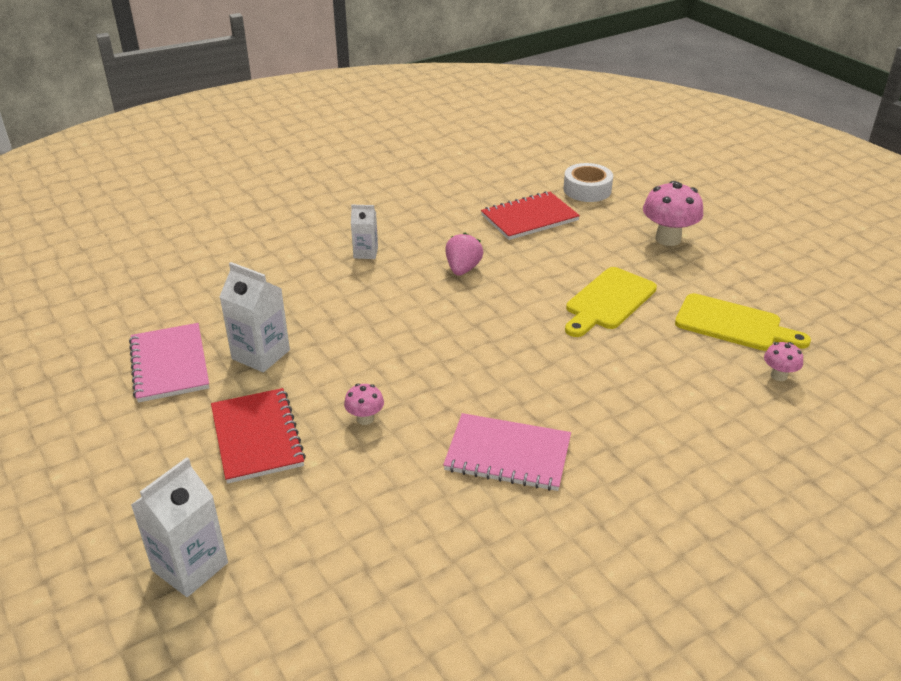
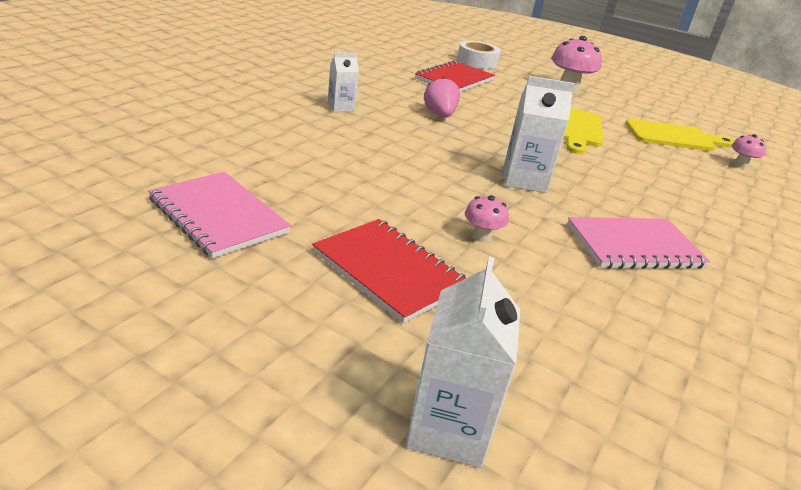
camera: 30 degrees left, 5 degrees down
white carton [220,262,290,372] -> white carton moved to [503,76,575,193]

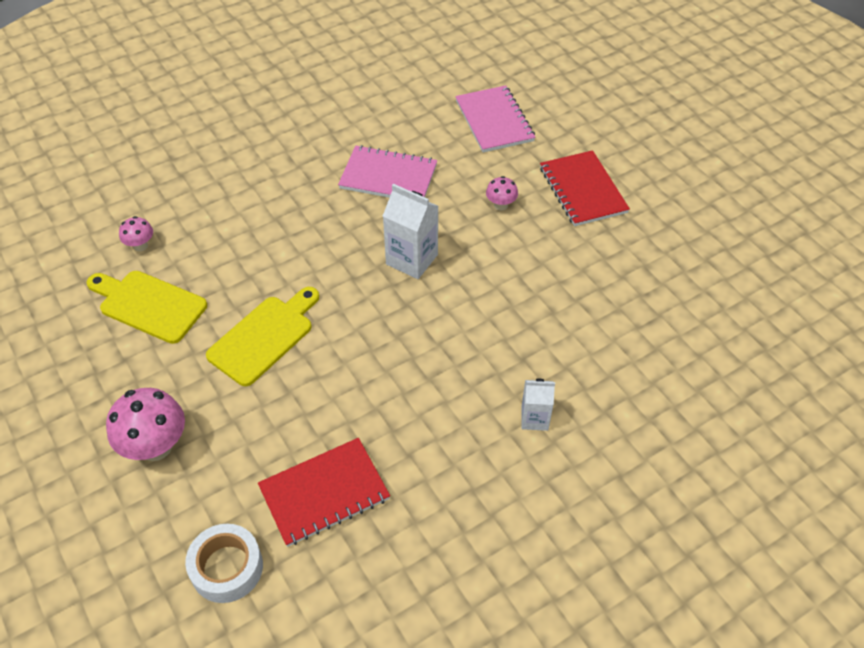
camera: 150 degrees left, 20 degrees up
pink notebook [148,172,291,258] -> pink notebook moved to [455,85,535,153]
white carton [406,256,520,468] -> none
pink strawberry [424,77,460,117] -> none

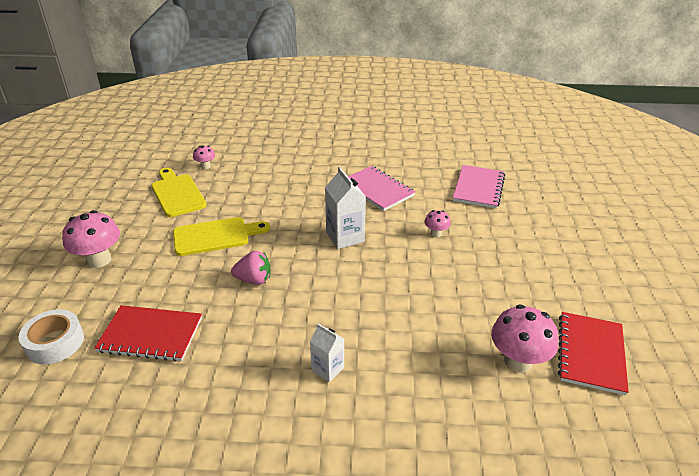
camera: 35 degrees right, 15 degrees down
red notebook [540,150,630,226] -> red notebook moved to [558,312,629,396]
none -> pink strawberry [231,251,270,285]
none -> pink mushroom [491,304,558,373]

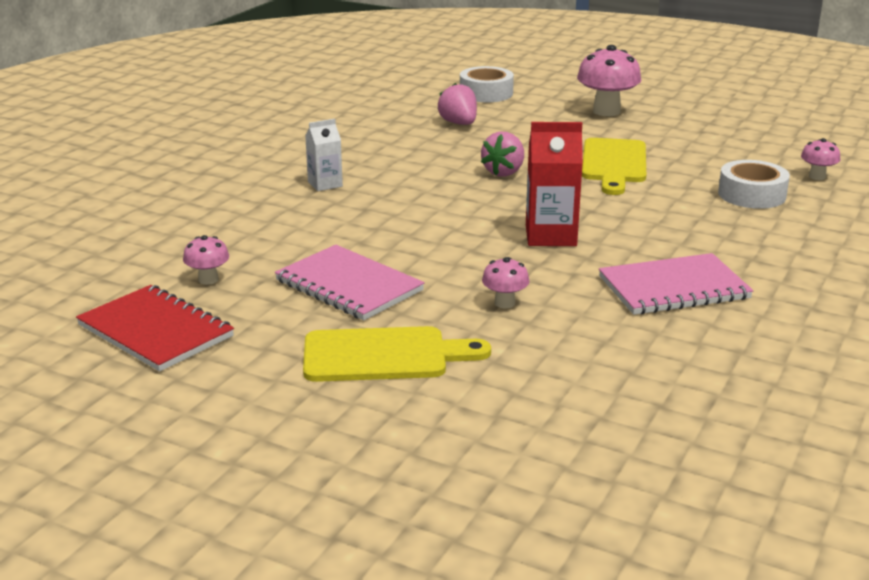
camera: 115 degrees right, 10 degrees down
red notebook [94,305,202,362] -> pink strawberry [438,83,477,125]
yellow cutting board [152,168,207,217] -> yellow cutting board moved to [303,326,491,382]
white carton [325,167,366,249] -> red carton [526,122,583,246]
pink notebook [453,165,505,209] -> pink notebook moved to [275,245,425,321]
pink mushroom [491,304,558,373] -> pink mushroom [183,235,229,285], size x0.52
none -> white tape [718,160,790,209]

